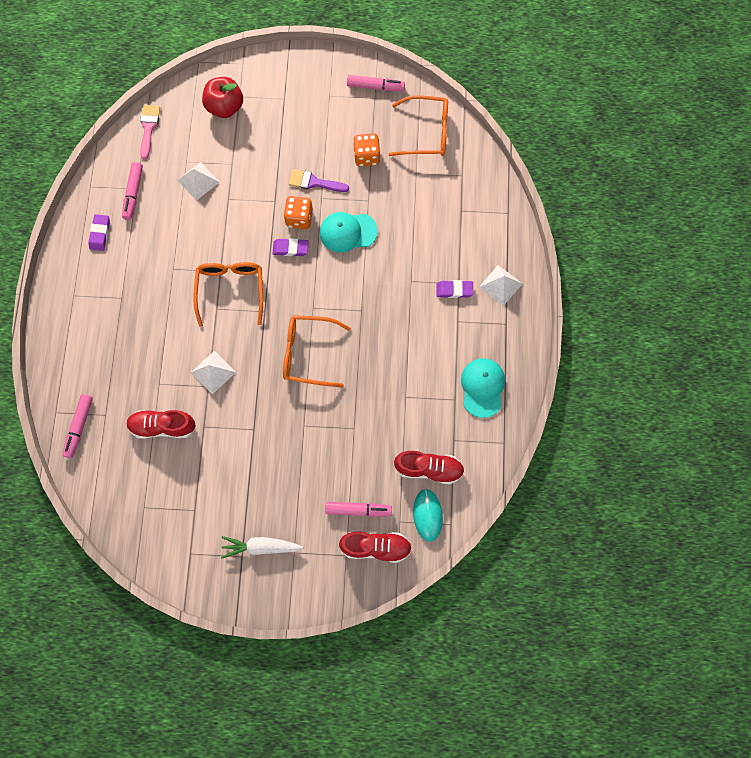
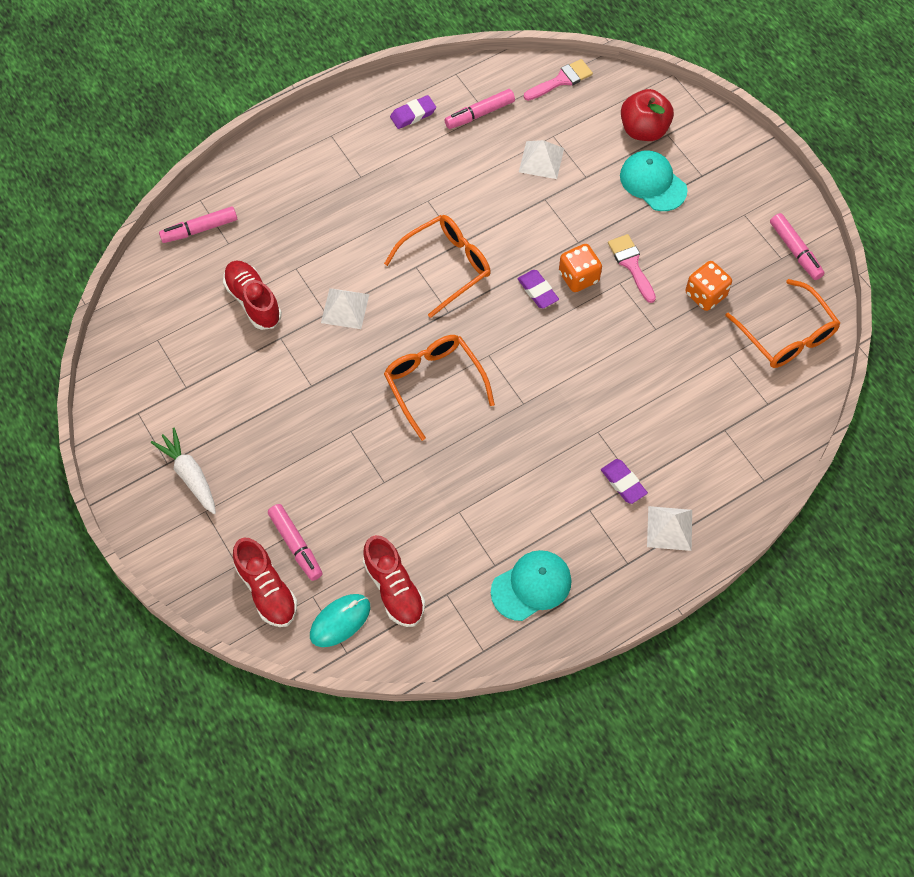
camera: 55 degrees right, 10 degrees down
purple brush [289,169,349,192] -> pink brush [608,234,656,303]
turquoise cap [320,212,378,253] -> turquoise cap moved to [620,150,688,211]

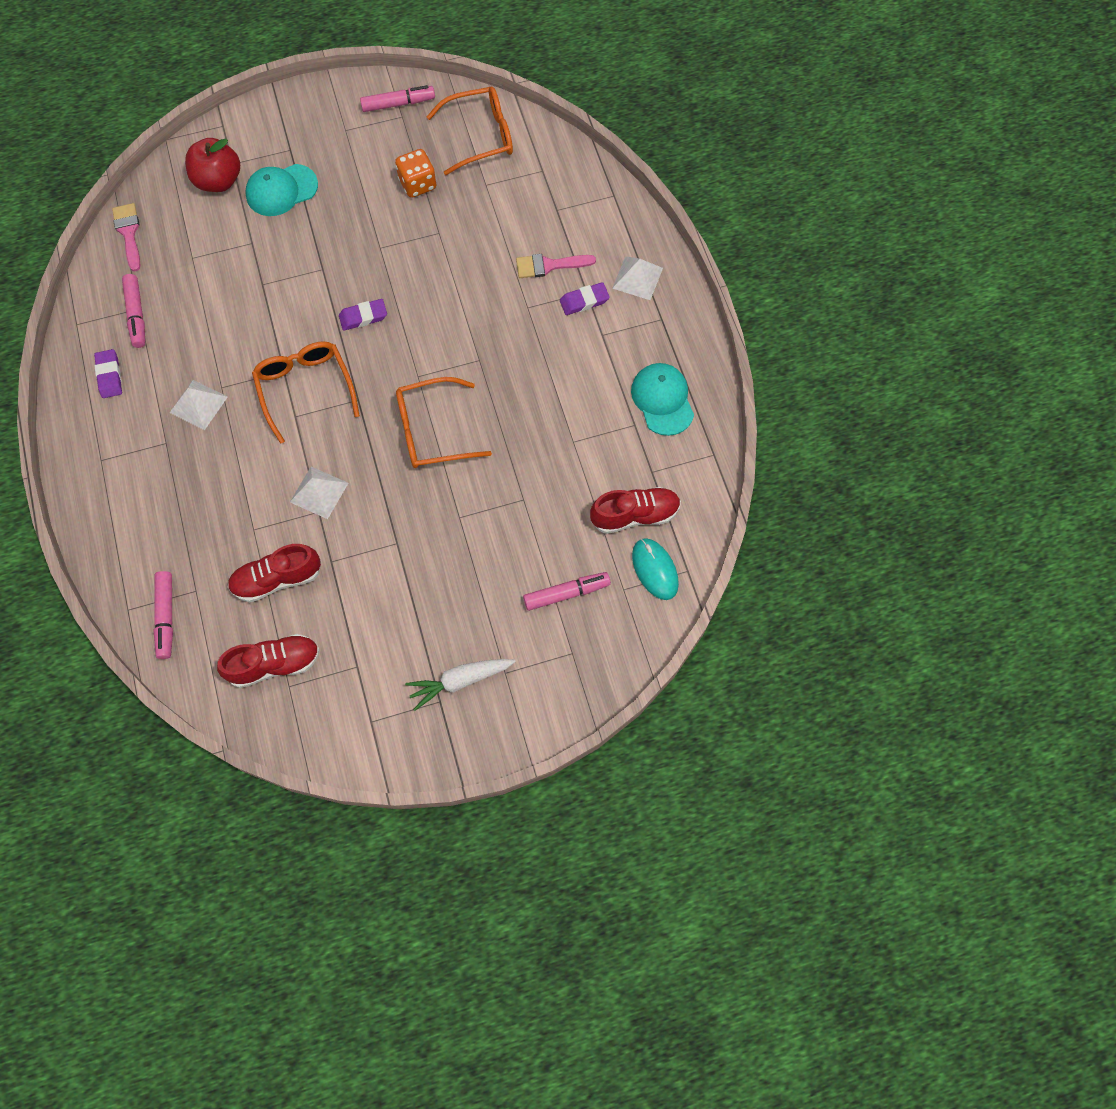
camera: 75 degrees left, 5 degrees up
red shoe [233,538,297,627] -> red shoe moved to [217,634,320,688]
white pyramid [519,140,564,179] -> white pyramid moved to [169,380,228,430]
orange dice [559,244,602,292] -> none
pink brush [608,234,656,303] -> pink brush moved to [516,254,596,278]

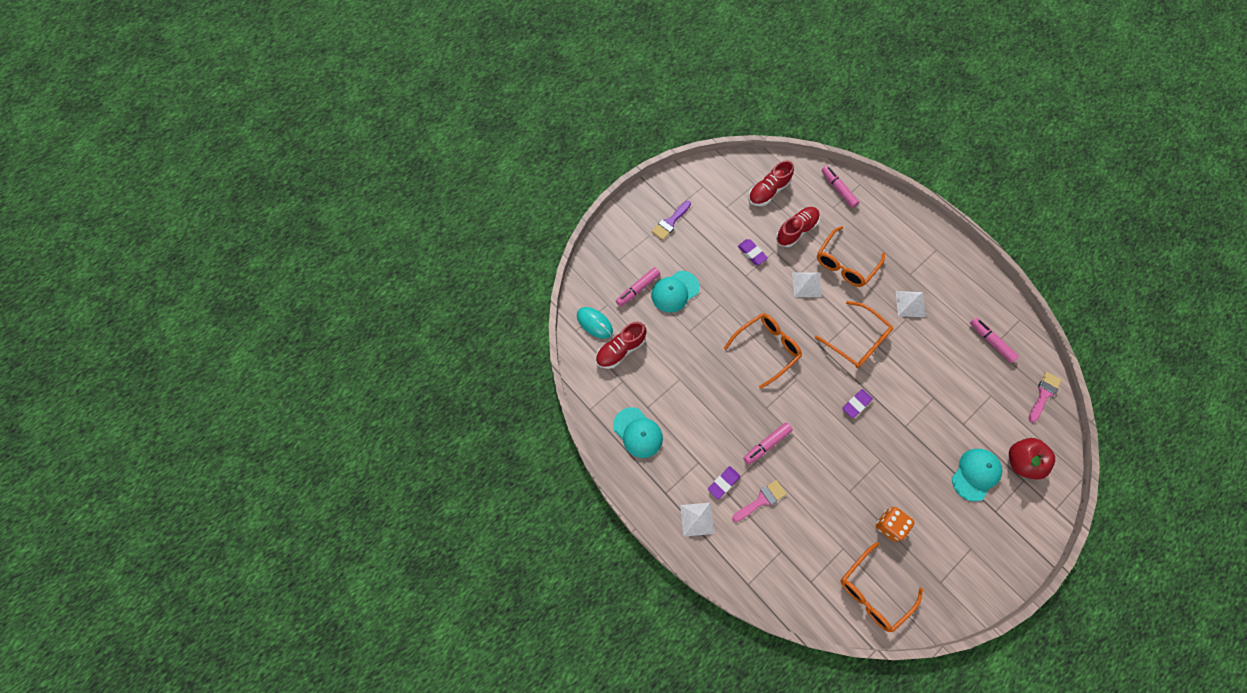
camera: 155 degrees right, 0 degrees up
purple eraser [94,349,122,398] -> purple eraser moved to [738,239,768,265]
pink brush [112,203,140,272] -> pink brush turned 105 degrees counterclockwise [1029,372,1062,423]
pink marker [360,85,435,112] -> pink marker moved to [743,422,793,465]
white carrot [405,659,516,711] -> purple brush [652,201,691,240]
none -> turquoise cap [651,271,700,313]
none -> orange glasses [817,226,885,287]

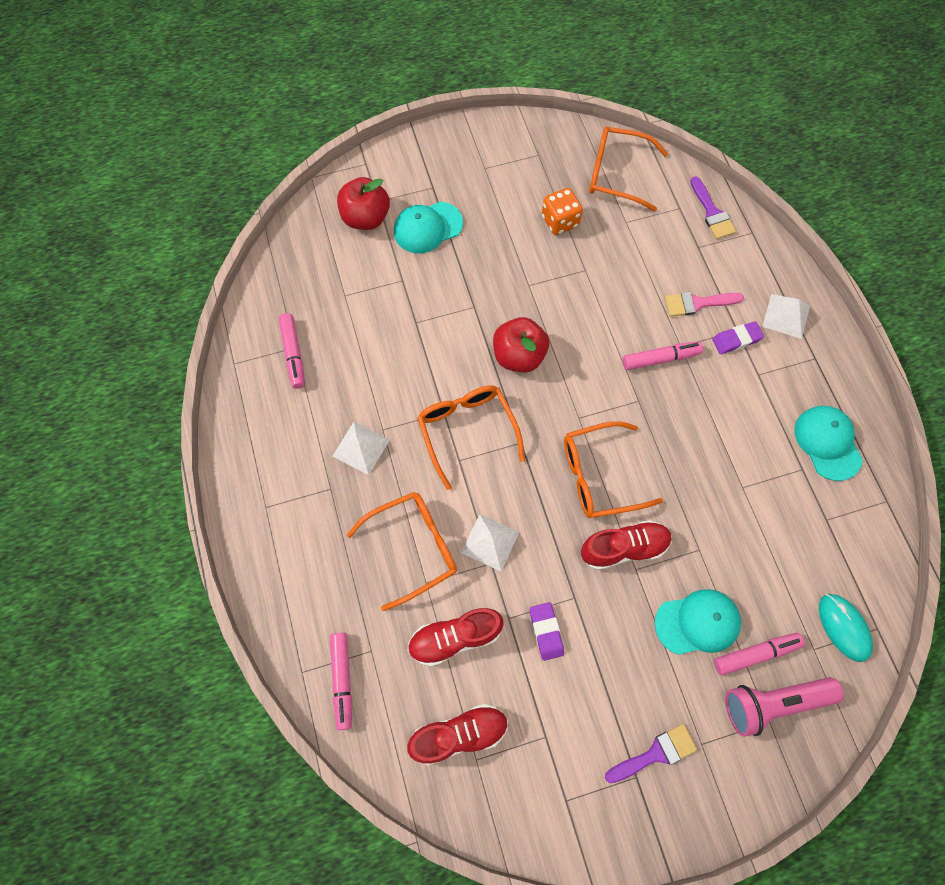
camera: 155 degrees left, 0 degrees up
red shoe [596,321,646,369] -> red shoe moved to [581,520,672,570]
orange glasses [840,542,923,633] -> orange glasses turned 150 degrees counterclockwise [589,127,668,212]
purple eraser [842,389,873,419] -> red apple [493,317,549,372]
pink brush [1029,372,1062,423] -> none
none -> purple brush [690,176,736,239]
none -> pink flashlight [725,677,844,737]

